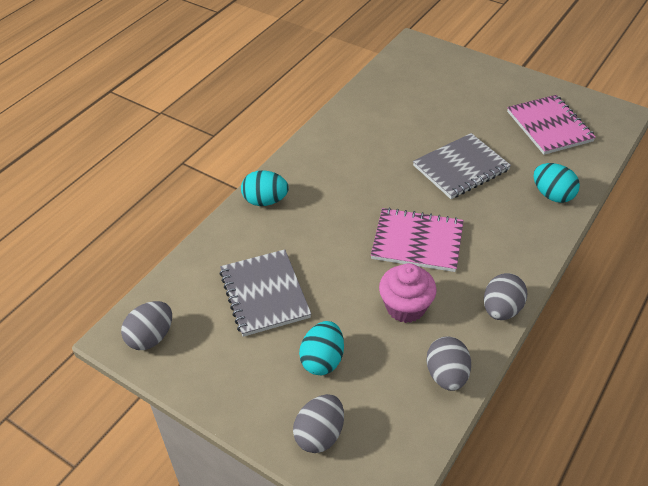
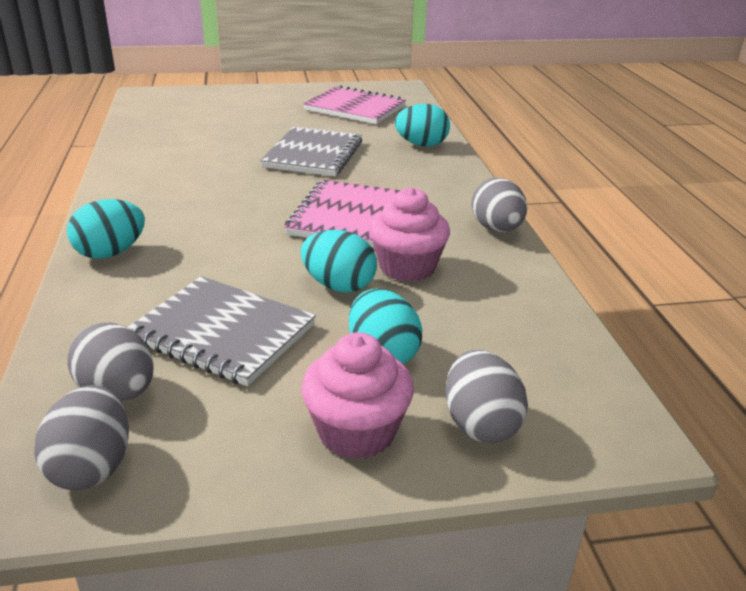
camera: 45 degrees left, 15 degrees down
pink notebook [371,207,464,272] -> pink notebook turned 45 degrees counterclockwise [285,180,401,248]
grey egg [426,336,471,391] -> grey egg moved to [67,323,154,401]
none -> turquoise egg [301,230,377,293]
none -> pink cupcake [301,332,414,459]

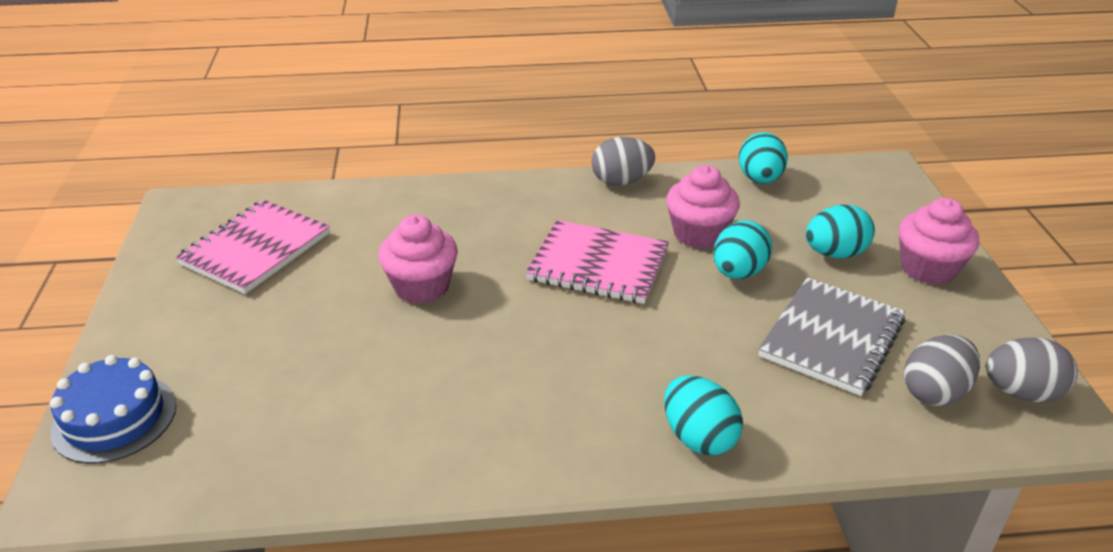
camera: 85 degrees left, 5 degrees up
grey notebook [260,127,362,176] -> pink cupcake [378,215,458,304]
turquoise egg [395,104,450,147] -> turquoise egg moved to [739,132,788,184]
grey egg [445,350,528,443] -> none
none -> blue cake [50,355,176,464]

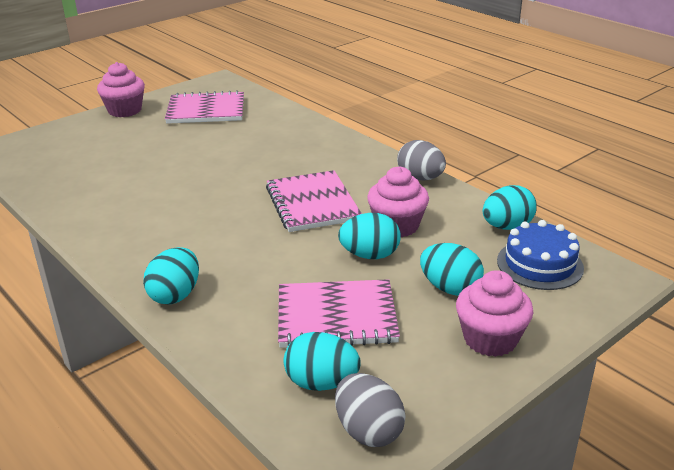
camera: 55 degrees right, 5 degrees down
blue cake [50,355,176,464] -> blue cake moved to [497,220,584,290]
pink cupcake [378,215,458,304] -> pink cupcake moved to [97,62,145,117]
grey notebook [758,277,905,396] -> pink notebook [278,279,400,348]
grey egg [904,335,980,406] -> turquoise egg [284,332,361,391]

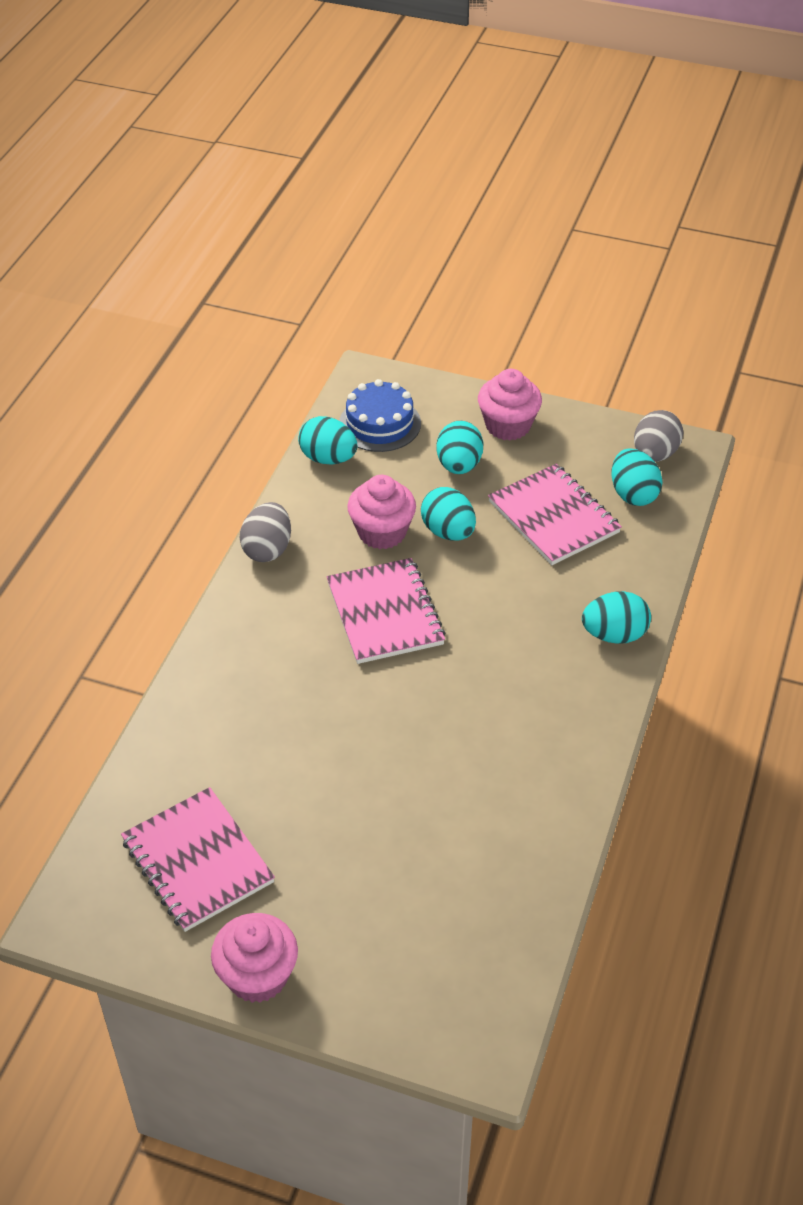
camera: 120 degrees left, 15 degrees up
pink notebook [266,170,362,232] -> pink notebook turned 60 degrees counterclockwise [327,558,445,664]

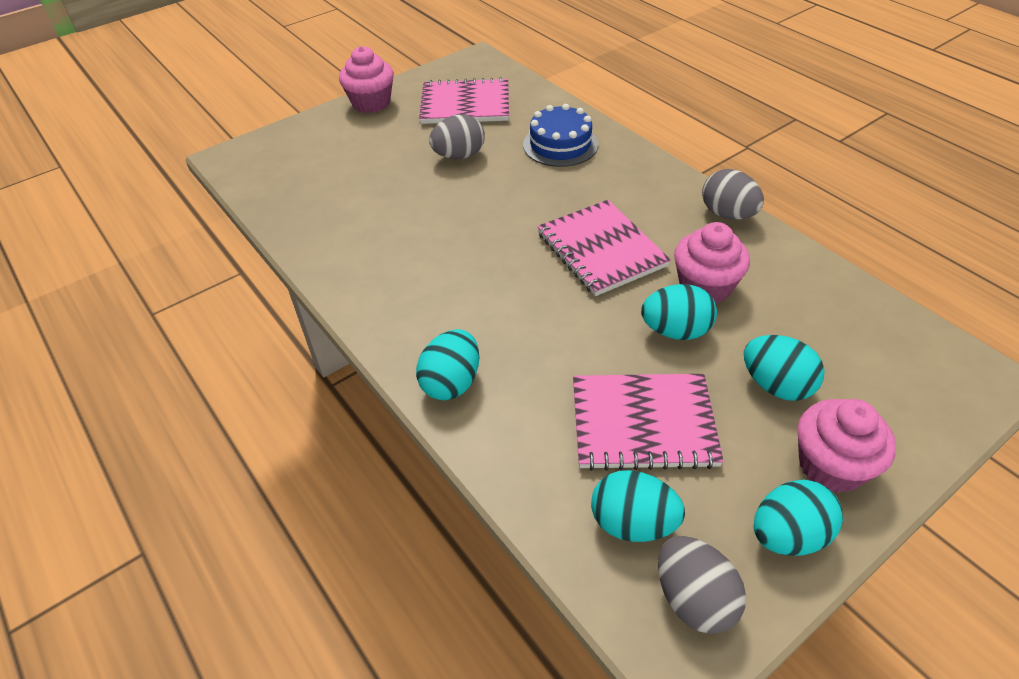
camera: 125 degrees right, 0 degrees up
turquoise egg [298,416,357,465] -> turquoise egg moved to [753,480,843,556]
pink notebook [327,558,445,664] -> pink notebook turned 45 degrees clockwise [537,200,671,296]
blue cake [339,379,421,452] -> blue cake moved to [523,104,598,167]
none -> grey egg [429,114,485,159]

